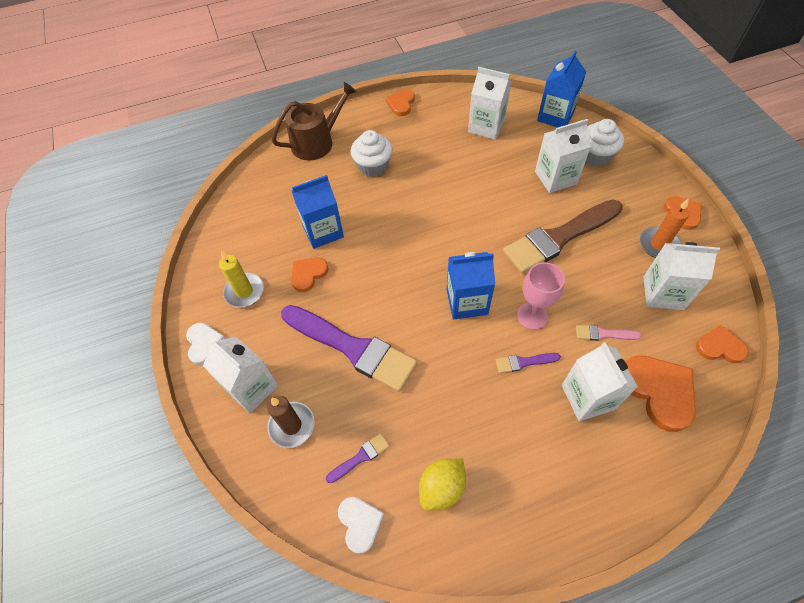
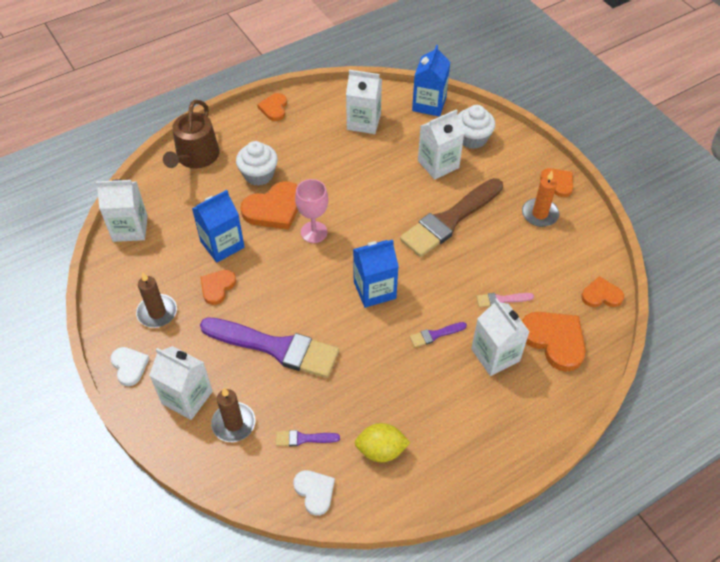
camera: 15 degrees left, 5 degrees down
yellow candle [219,251,264,307] -> brown candle [136,272,177,328]
brown watering can [272,82,357,160] -> brown watering can turned 150 degrees clockwise [163,100,219,169]
purple brush [326,433,390,483] -> purple brush turned 135 degrees counterclockwise [276,430,340,446]
yellow lemon [419,458,466,510] -> yellow lemon turned 60 degrees clockwise [355,423,411,462]
pink goblet [517,262,565,330] -> pink goblet moved to [295,179,328,243]
white carton [643,242,720,310] -> white carton moved to [96,179,148,242]
none -> orange heart [241,181,298,230]

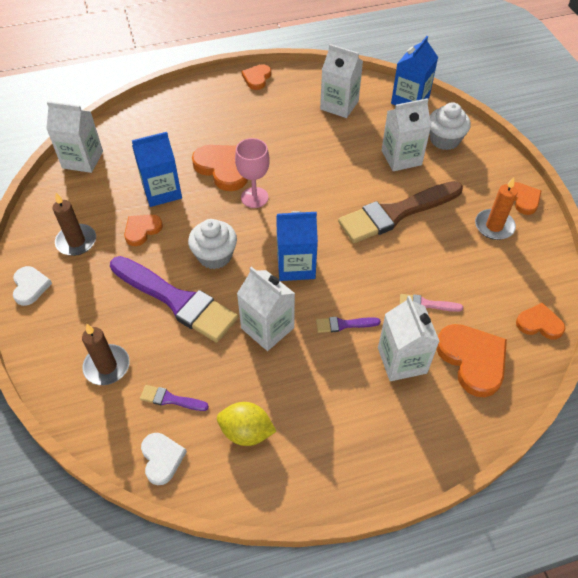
camera: 15 degrees right, 0 degrees up
white carton [149,346,213,420] -> white carton moved to [237,267,295,351]
brown watering can [163,100,219,169] -> none
white cupcake [236,141,278,186] -> white cupcake moved to [188,219,237,269]
orange heart [241,181,298,230] -> orange heart turned 120 degrees counterclockwise [192,145,248,191]

